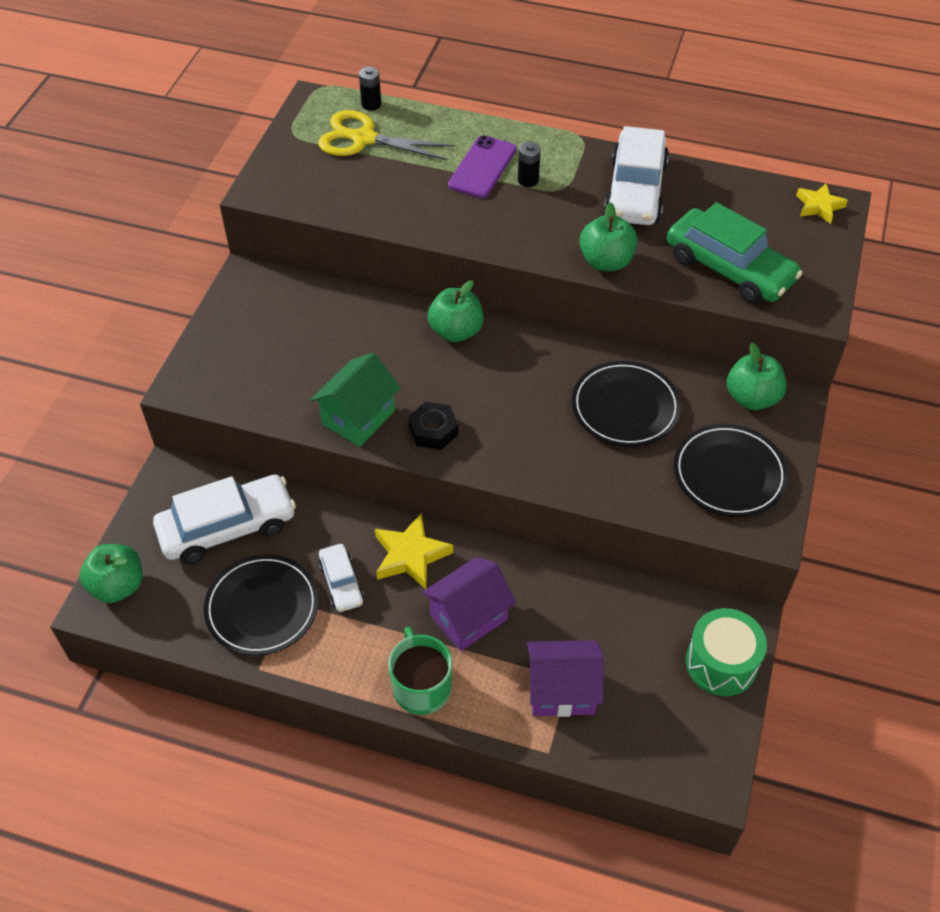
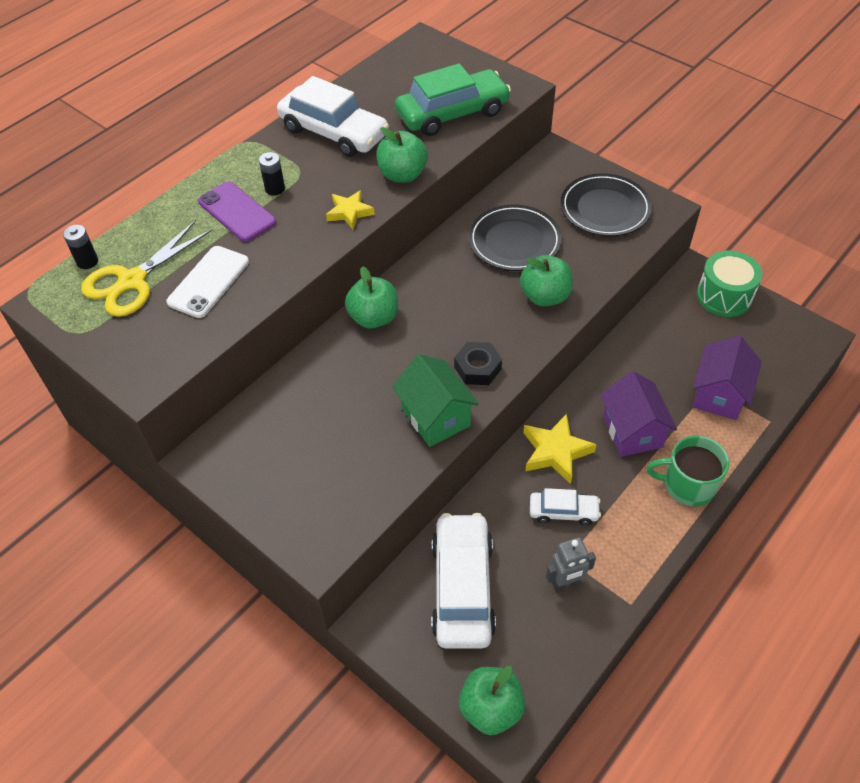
camera: 65 degrees left, 0 degrees up
black plate [204,554,319,656] -> grey robot [546,538,596,591]
green apple [727,343,786,410] -> green apple moved to [520,255,573,307]
yellow star [796,183,848,224] -> yellow star moved to [326,190,375,229]
none -> white phone [166,246,249,318]

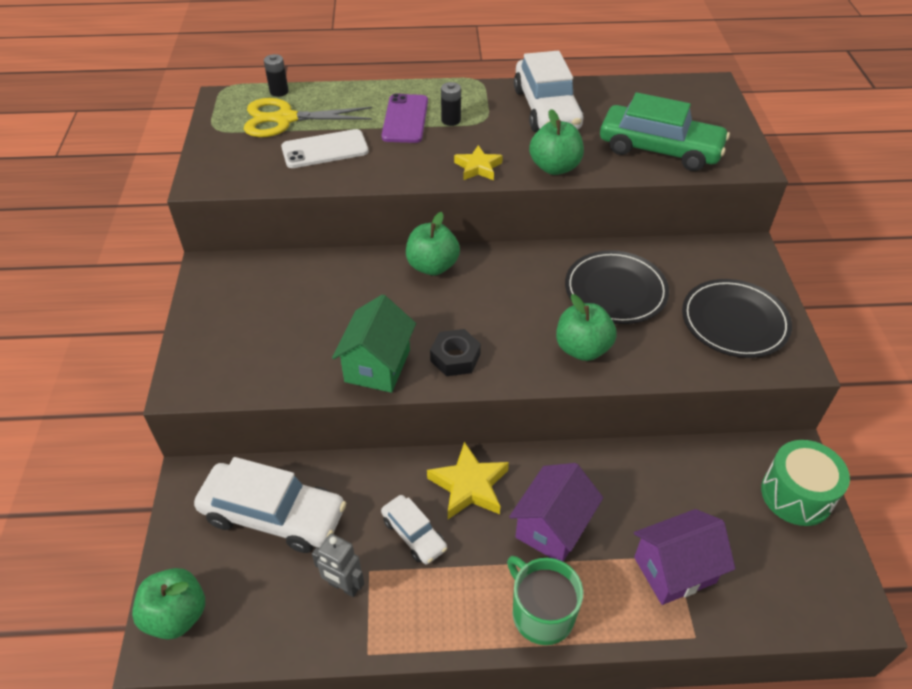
camera: 45 degrees right, 5 degrees down
white car [431,513,496,649] -> white car turned 60 degrees clockwise [194,457,346,553]

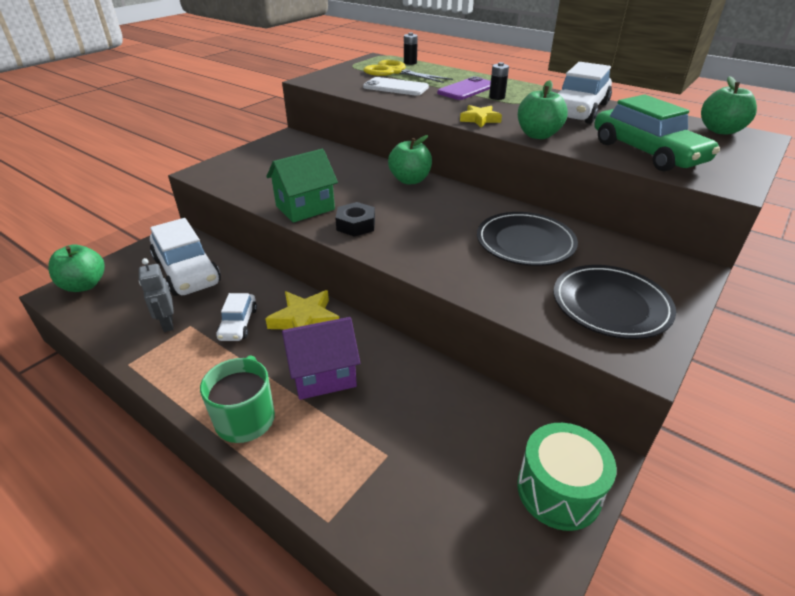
camera: 40 degrees right, 10 degrees down
green apple [556,294,617,361] -> green apple moved to [701,76,757,134]
purple house [634,509,735,605] -> none

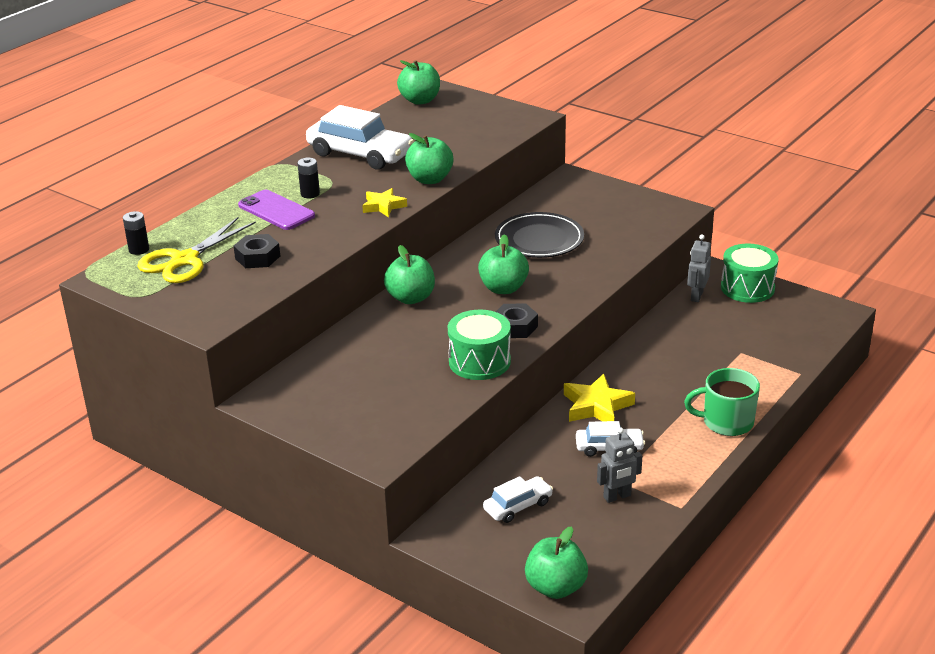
camera: 90 degrees left, 5 degrees down
white car [150,218,221,296] -> white car [483,476,553,523], size x0.53
green house [266,149,338,223] -> green drum [448,310,511,380]
purple house [282,317,360,400] -> none
white phone [363,77,429,96] -> black nut [234,234,280,268]
black plate [553,265,676,339] -> none
green car [594,94,720,171] -> none
none -> green apple [478,234,529,294]
none -> grey robot [687,235,711,302]

